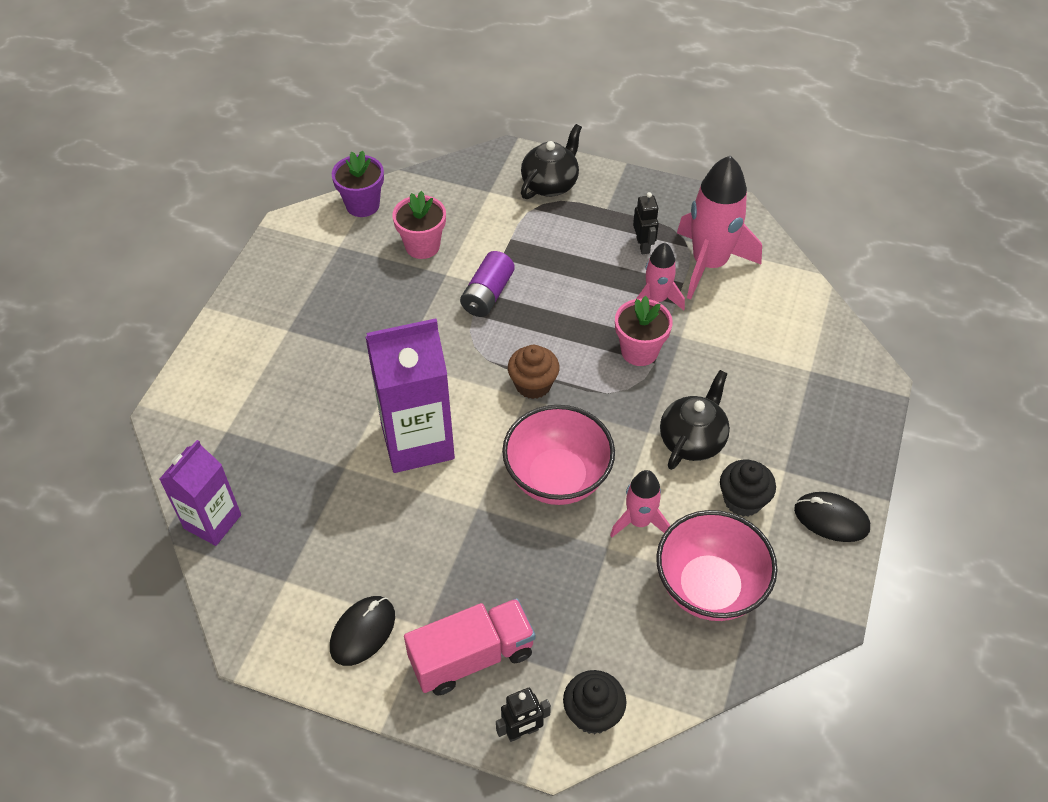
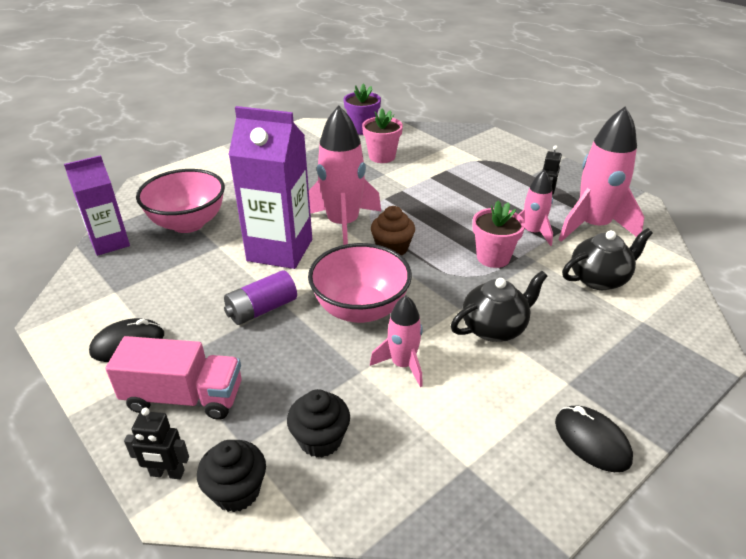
camera: 30 degrees right, 15 degrees down
purple battery [460,251,515,317] -> purple battery moved to [224,270,297,325]
black teapot [521,124,582,199] -> black teapot moved to [562,228,653,290]
pink bowl [656,510,777,621] -> pink bowl moved to [136,169,225,233]
black cupcake [720,460,776,517] -> black cupcake moved to [287,389,350,458]
none -> pink rocket [309,105,381,245]

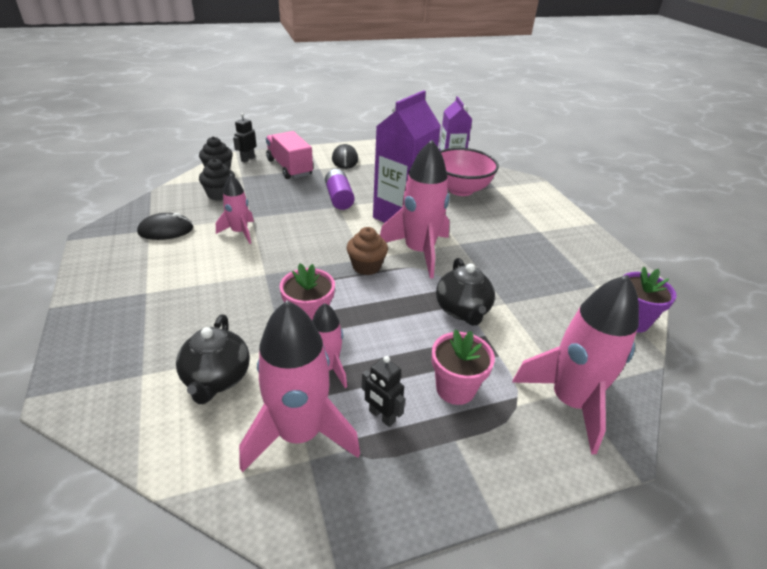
camera: 110 degrees right, 0 degrees up
pink truck [105,336,241,420] -> pink truck turned 120 degrees clockwise [266,131,313,179]
pink bowl [308,243,412,323] -> none
pink flower pot [362,109,403,163] -> pink flower pot moved to [431,330,495,405]
black teapot [451,271,548,342] -> black teapot moved to [436,258,495,326]
black mouse [555,405,633,472] -> black mouse moved to [137,213,193,240]
none -> pink rocket [512,275,639,454]

